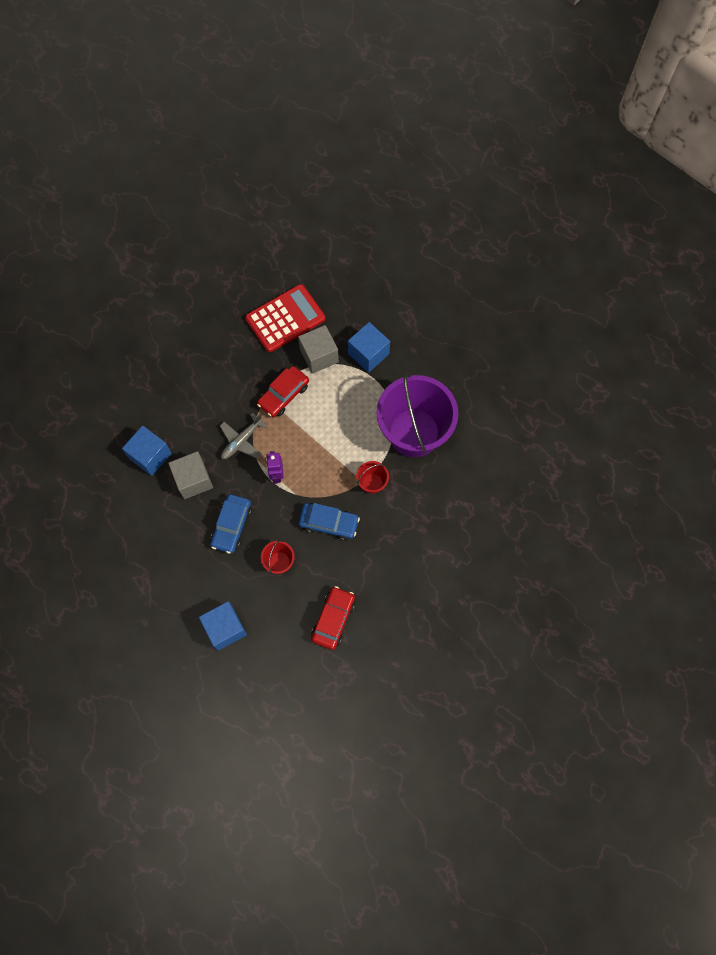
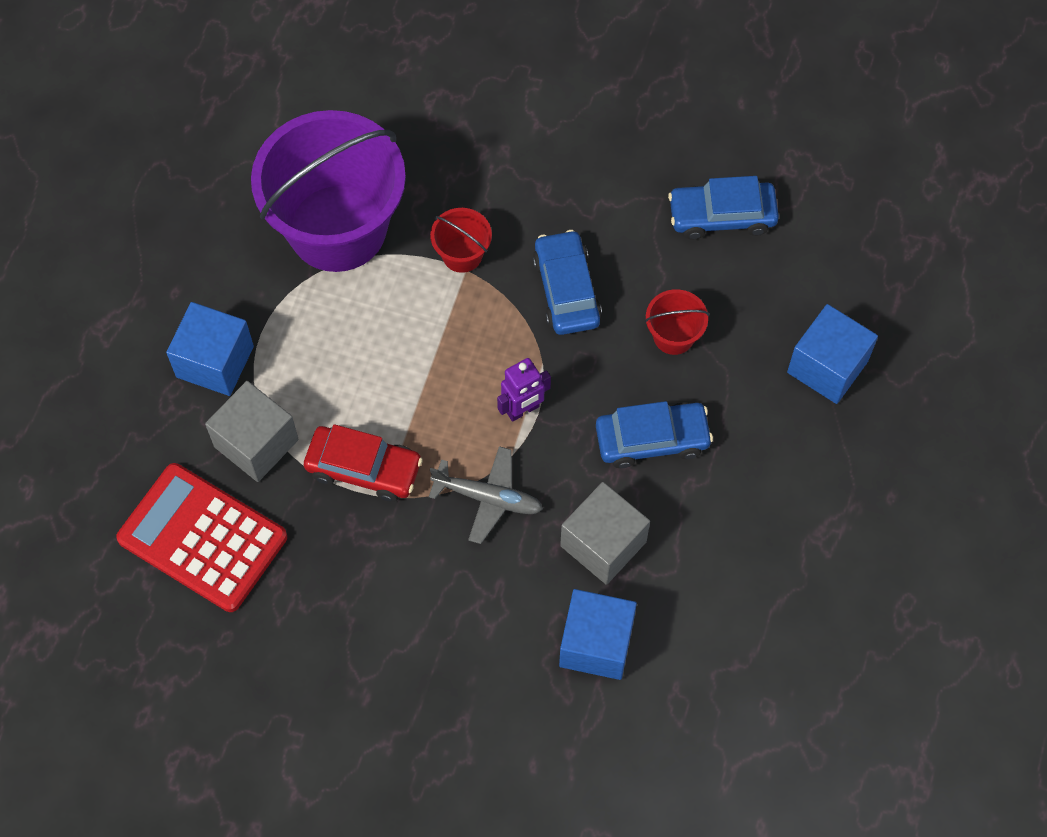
camera: 115 degrees left, 5 degrees down
red car [311,586,355,650] -> blue car [668,176,779,239]

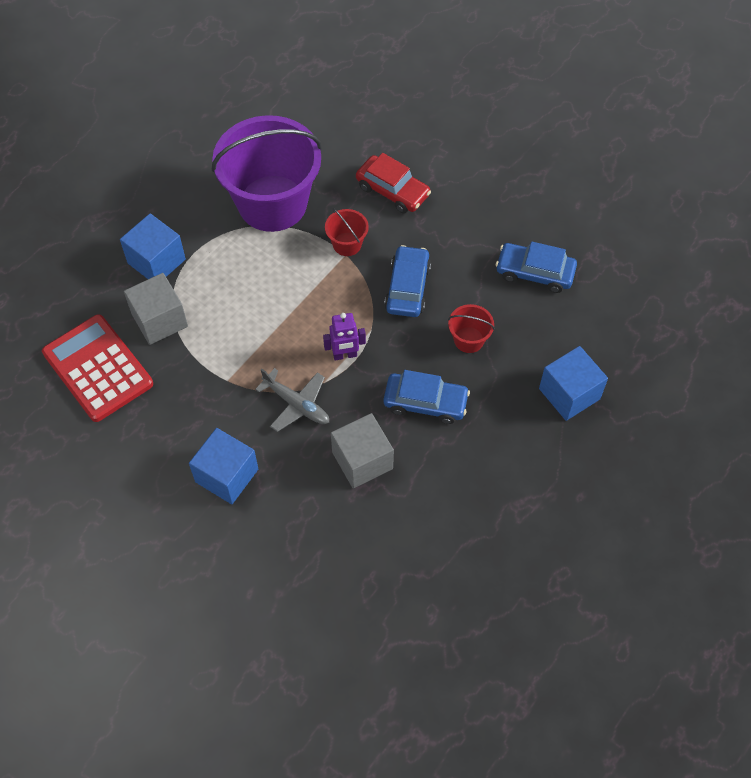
camera: 20 degrees right, 5 degrees down
red car [304,424,423,502] -> red car moved to [356,153,431,214]
blue cube [559,589,637,680] -> blue cube moved to [189,428,258,504]

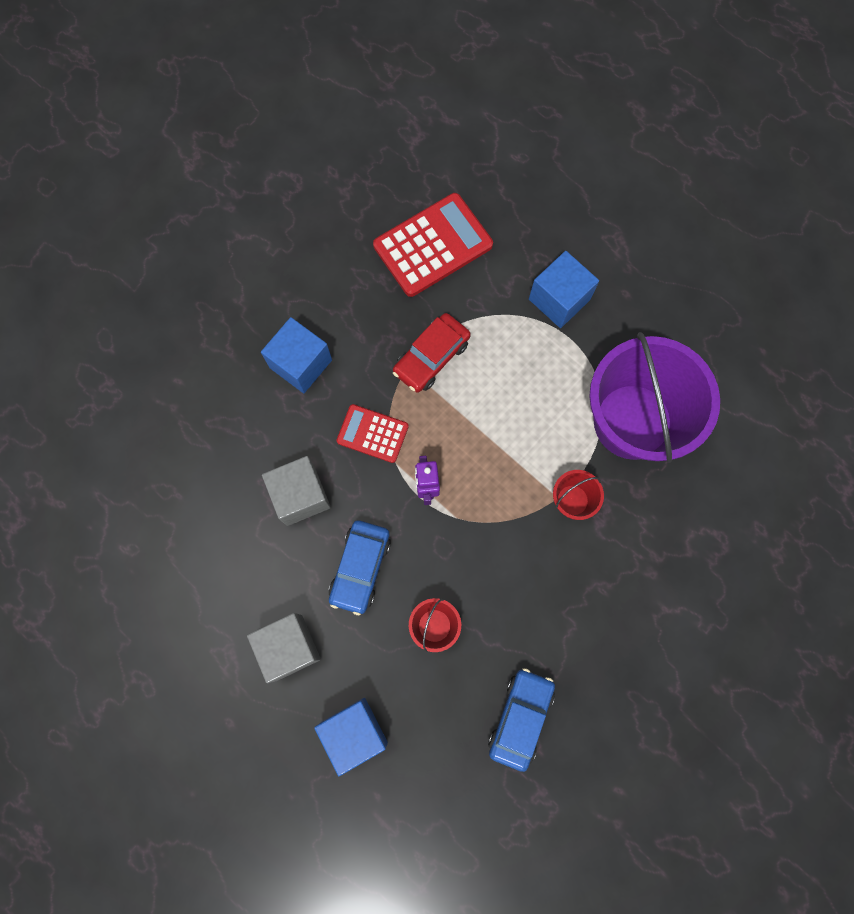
camera: 95 degrees right, 15 degrees up
grey cube [124,273,188,345] -> grey cube moved to [247,613,321,683]
grey plane [255,368,329,432] -> red calculator [336,404,409,463]
red car [356,153,431,214] -> red car moved to [393,313,471,393]
blue car [384,245,431,317] -> none

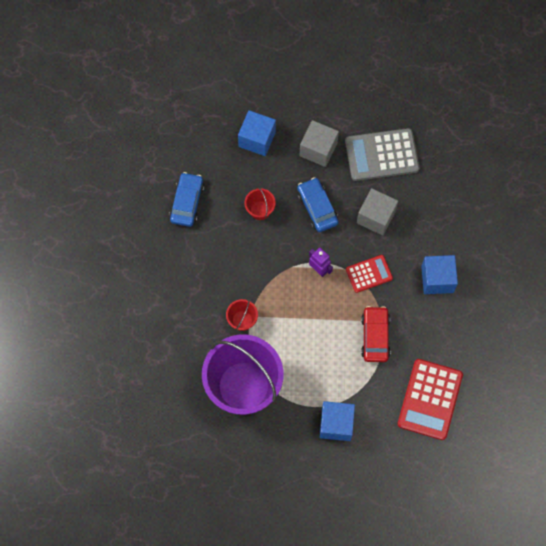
camera: 140 degrees right, 5 degrees down
blue car [488,668,555,772] -> blue car turned 150 degrees counterclockwise [169,172,204,227]
none -> grey calculator [345,128,419,181]

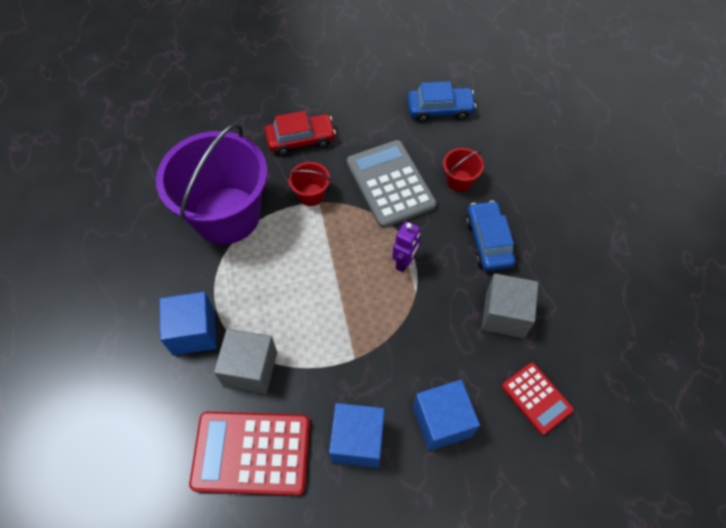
camera: 75 degrees right, 10 degrees down
blue cube [238,110,276,156] -> blue cube moved to [329,403,385,468]
blue car [297,177,338,232] -> blue car turned 60 degrees counterclockwise [466,200,516,271]
grey cube [299,120,339,167] -> grey cube moved to [214,329,277,394]
grey calculator [345,128,419,181] -> grey calculator moved to [347,140,437,228]
red calculator [346,255,393,293] -> red calculator moved to [502,362,574,435]
red car [361,306,391,362] -> red car moved to [265,111,336,156]

